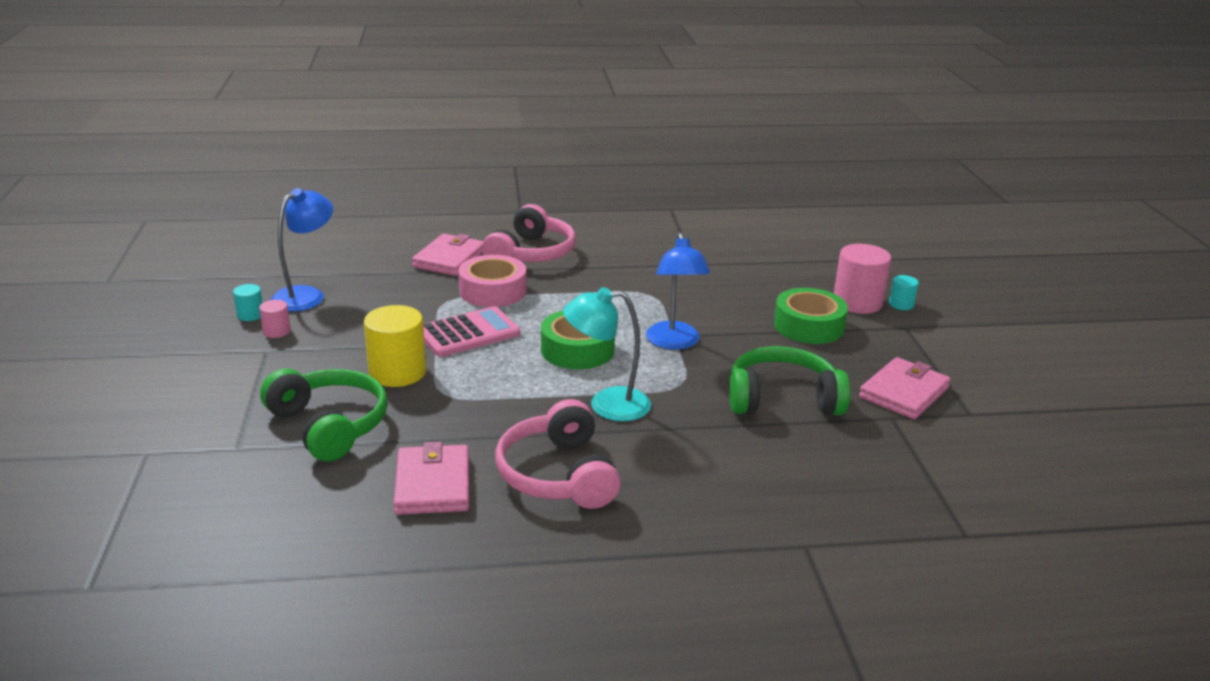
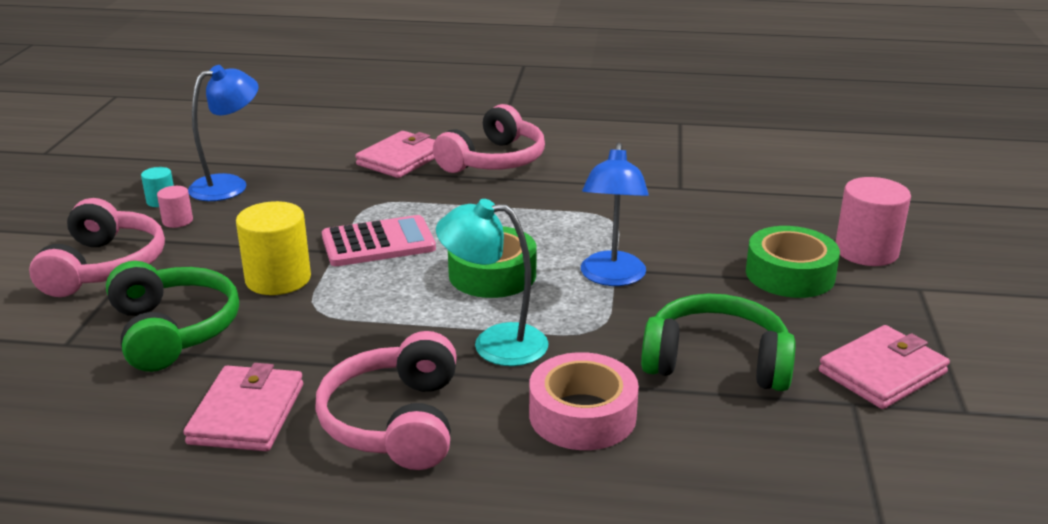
camera: 15 degrees right, 0 degrees up
pink tape [458,255,527,307] -> pink tape moved to [529,352,639,450]
turquoise cylinder [889,275,919,310] -> none
none -> pink headphones [29,198,165,297]

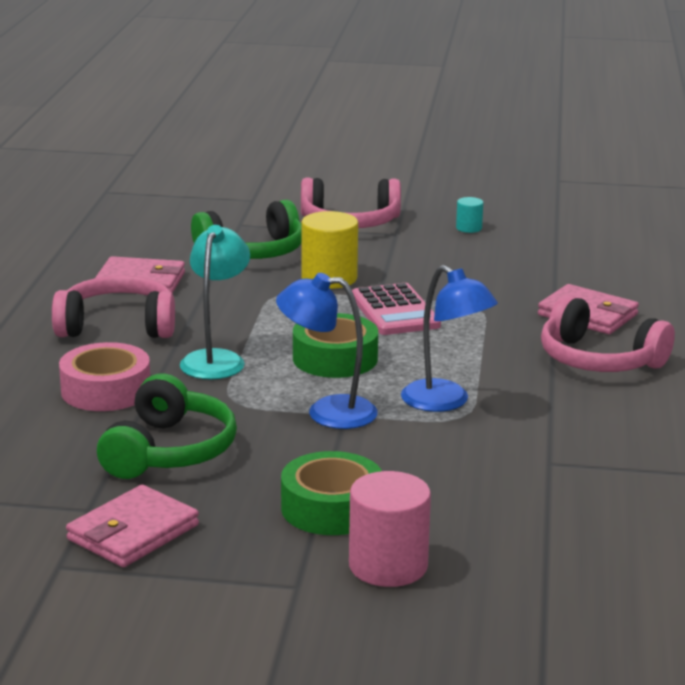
camera: 90 degrees right, 5 degrees down
pink cylinder [157,186,193,228] -> none
blue lamp [188,65,259,201] -> blue lamp moved to [401,265,498,412]
pink wallet [819,325,950,409] -> pink wallet turned 75 degrees clockwise [66,485,199,567]

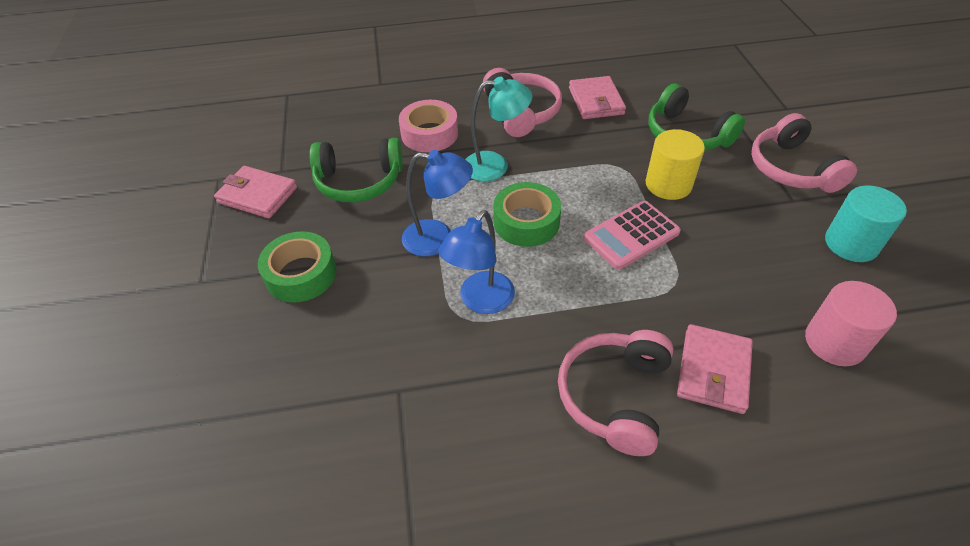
camera: 75 degrees right, 25 degrees up
blue lamp [276,273,378,429] -> blue lamp turned 105 degrees clockwise [402,150,473,256]
pink cylinder [349,471,431,587] -> pink cylinder moved to [805,281,897,366]
turquoise cylinder [456,197,483,233] -> turquoise cylinder [825,186,907,262], size x1.99

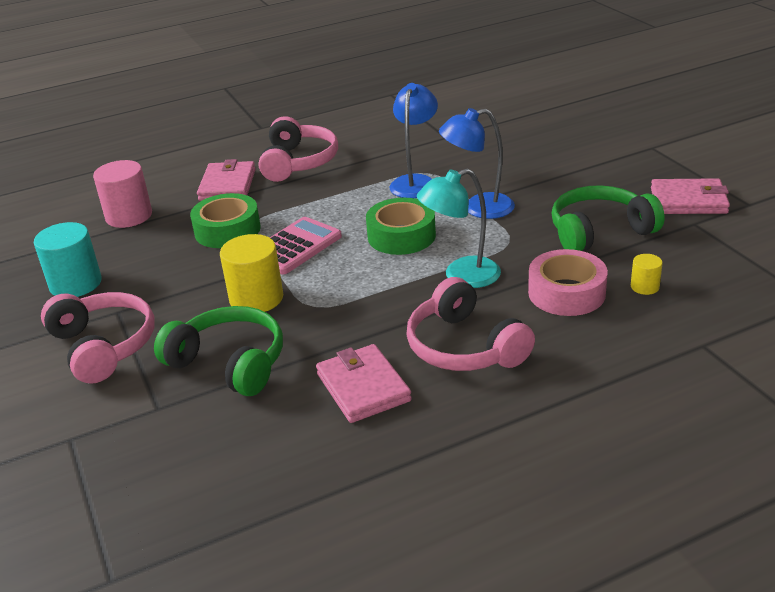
camera: 165 degrees right, 15 degrees down
green tape [258,231,336,303] -> green tape moved to [190,193,261,248]
none -> yellow cylinder [631,254,663,295]

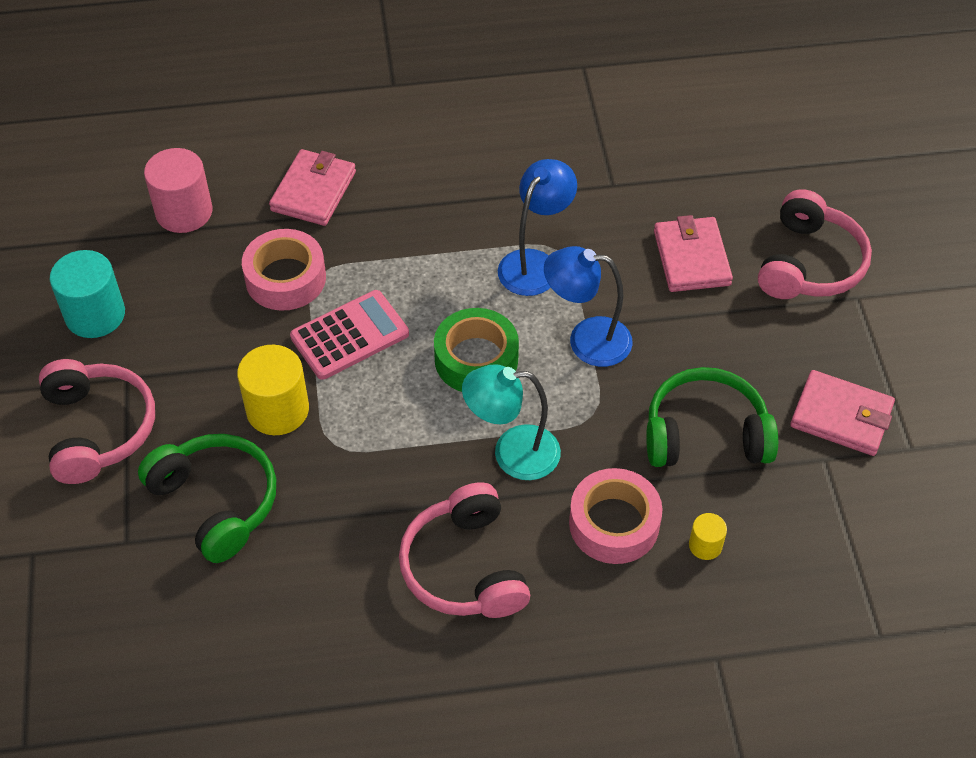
camera: 15 degrees right, 20 degrees up
green tape [190,193,261,248] -> pink tape [242,229,326,311]
pink headphones [259,116,338,182] -> pink headphones moved to [758,189,872,299]
pink wallet [316,344,412,423] -> pink wallet moved to [654,215,733,292]

